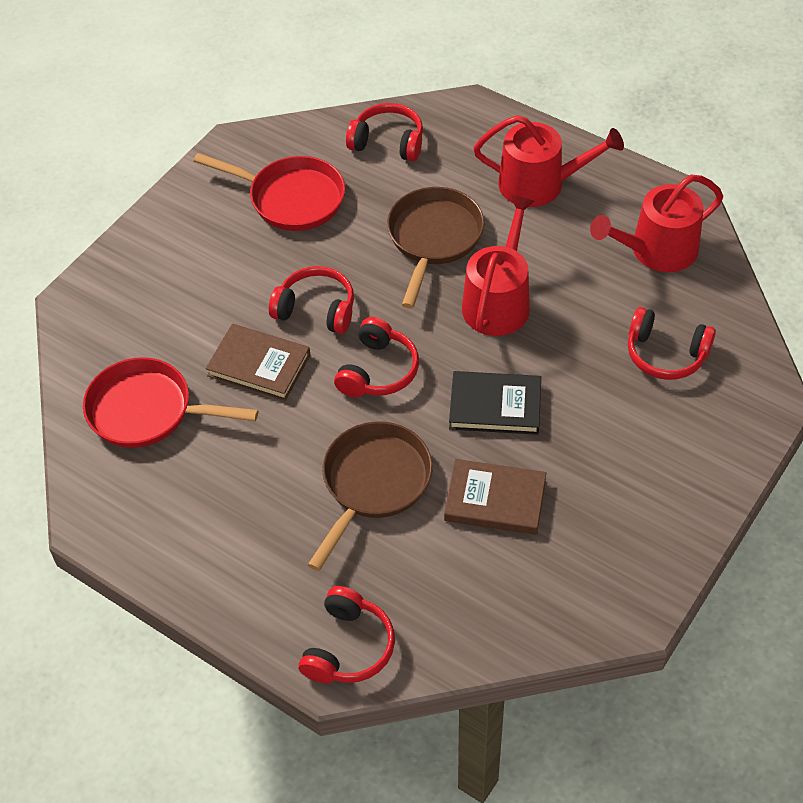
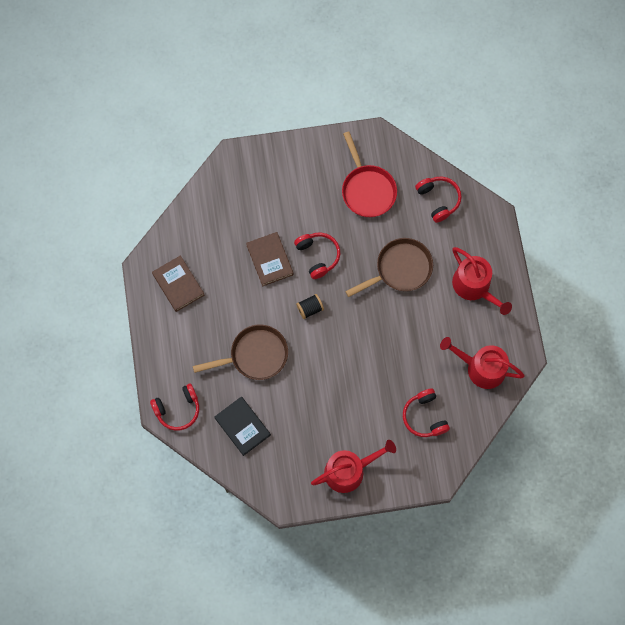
camera: 45 degrees right, 20 degrees up
red pan [83,357,258,448] -> none
red headphones [334,317,419,398] -> black spool [296,294,324,319]
brown book [444,459,546,535] -> brown book moved to [152,255,204,312]
black book [449,371,541,435] -> black book moved to [214,397,271,456]
red watering can [462,195,535,336] -> red watering can moved to [311,440,396,493]

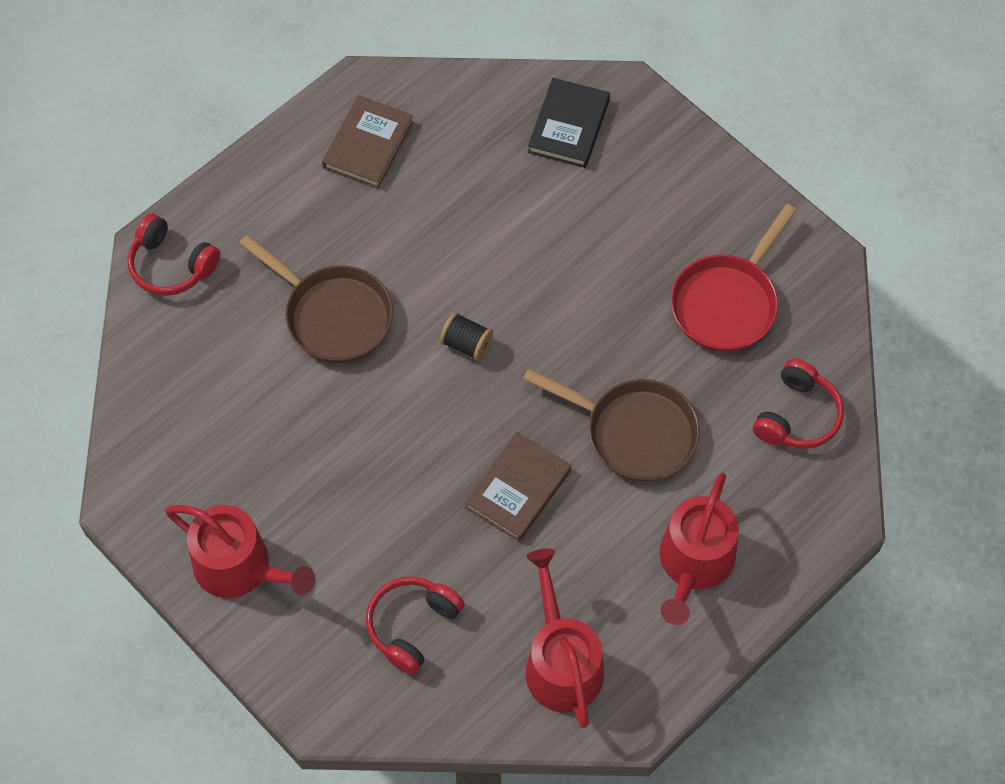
camera: 55 degrees right, 10 degrees down
black book [214,397,271,456] -> black book moved to [528,78,610,168]
brown book [246,232,293,286] -> brown book moved to [464,432,571,542]
red headphones [294,232,340,279] -> none

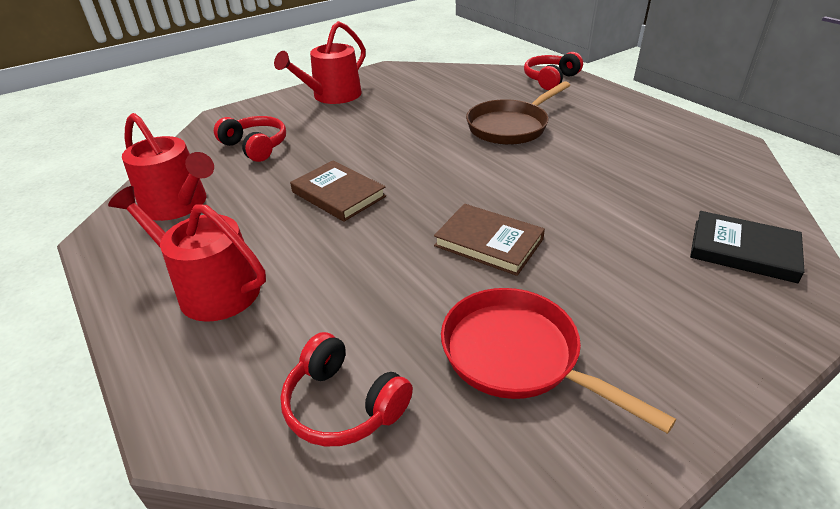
camera: 100 degrees right, 25 degrees down
brown book [322,95,413,189] -> brown book moved to [434,204,545,276]
black spool [440,312,493,361] -> none
brown pan [523,368,700,482] -> none
red watering can [525,549,604,728] -> red watering can turned 45 degrees clockwise [122,113,214,221]

